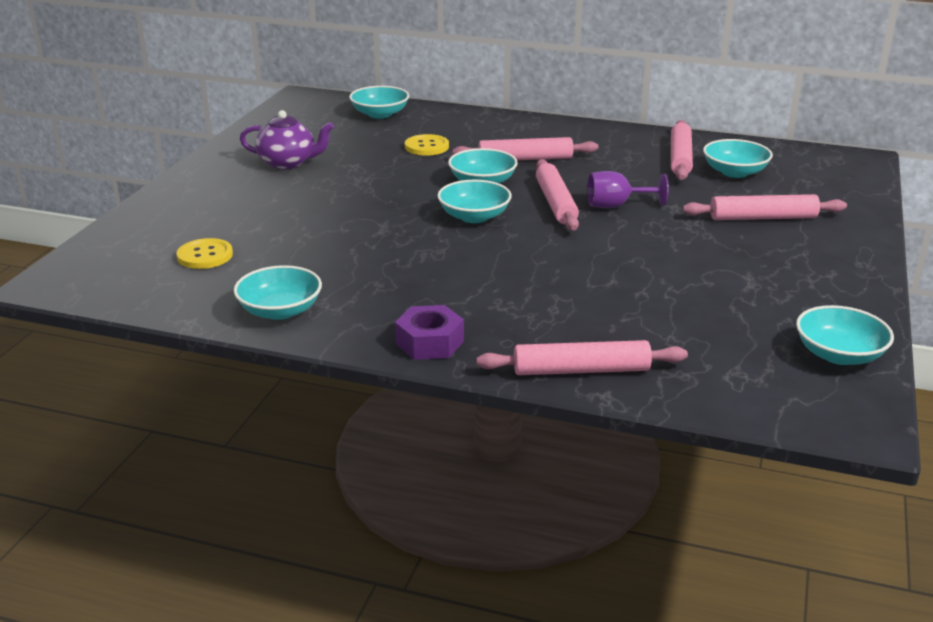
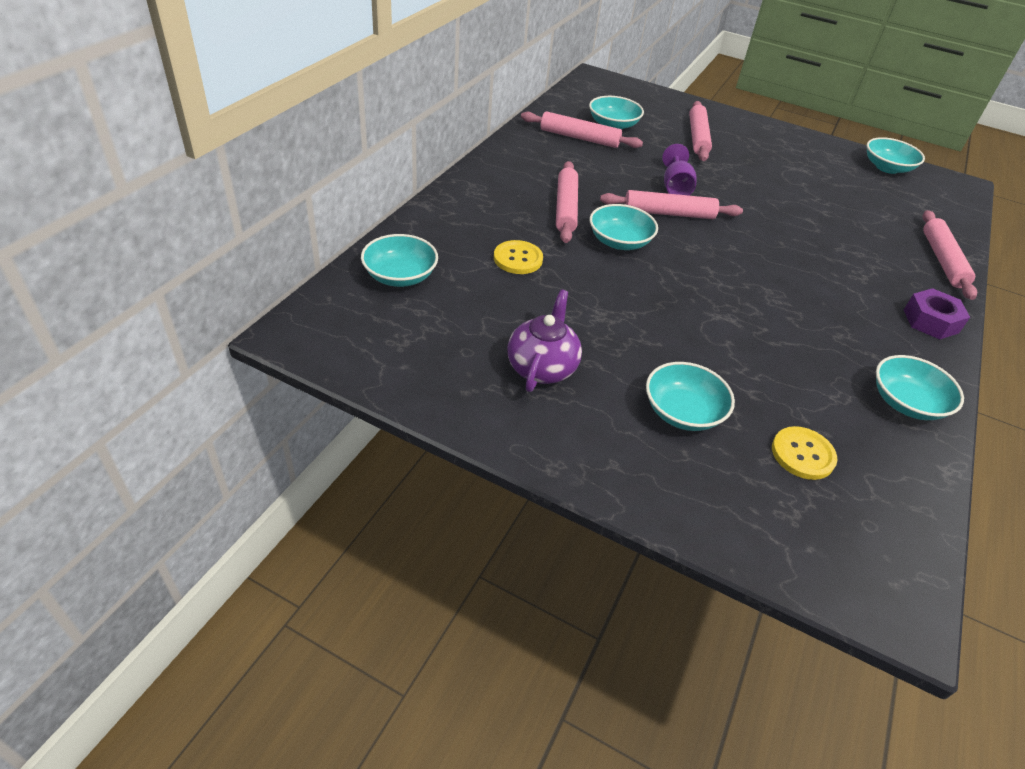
camera: 85 degrees left, 15 degrees up
turquoise bowl [437,180,512,223] -> turquoise bowl moved to [646,362,735,431]

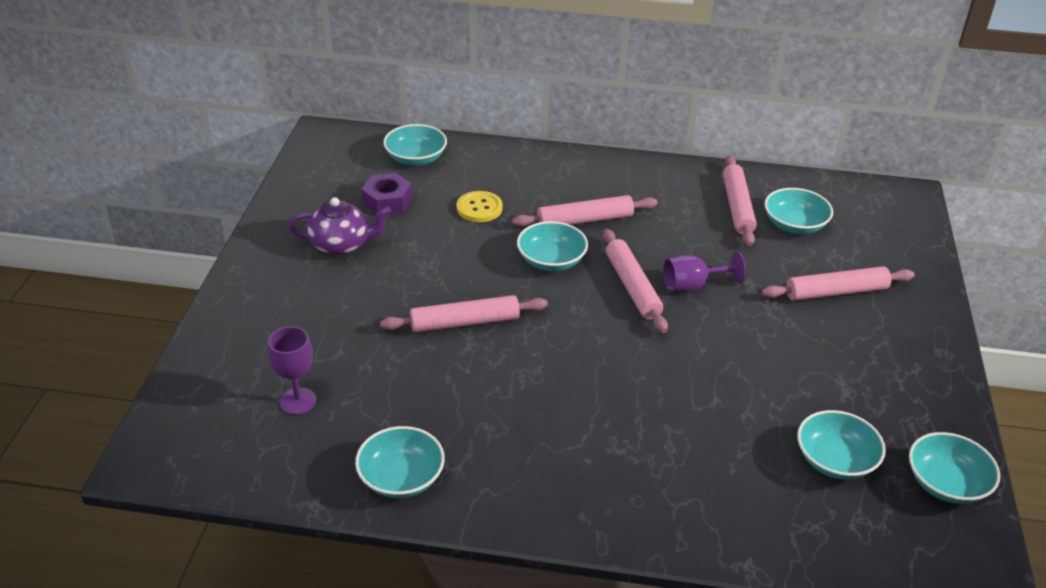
camera: 75 degrees right, 5 degrees down
turquoise bowl [646,362,735,431] -> turquoise bowl moved to [797,410,886,480]
yellow button [772,426,837,480] -> purple goblet [268,326,316,415]
purple nut [904,288,970,339] -> purple nut moved to [361,173,412,215]
pink rolling pin [923,210,977,300] -> pink rolling pin moved to [380,295,548,333]

